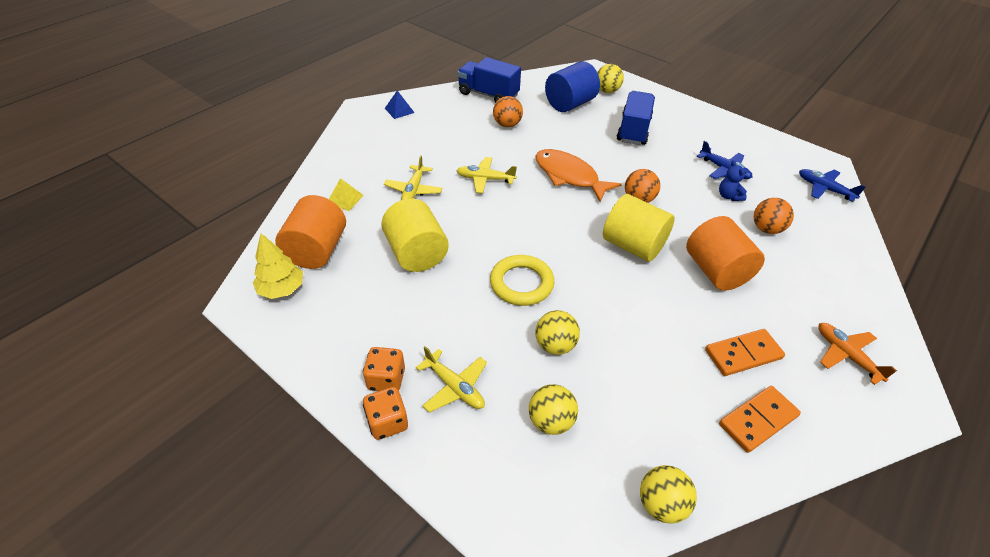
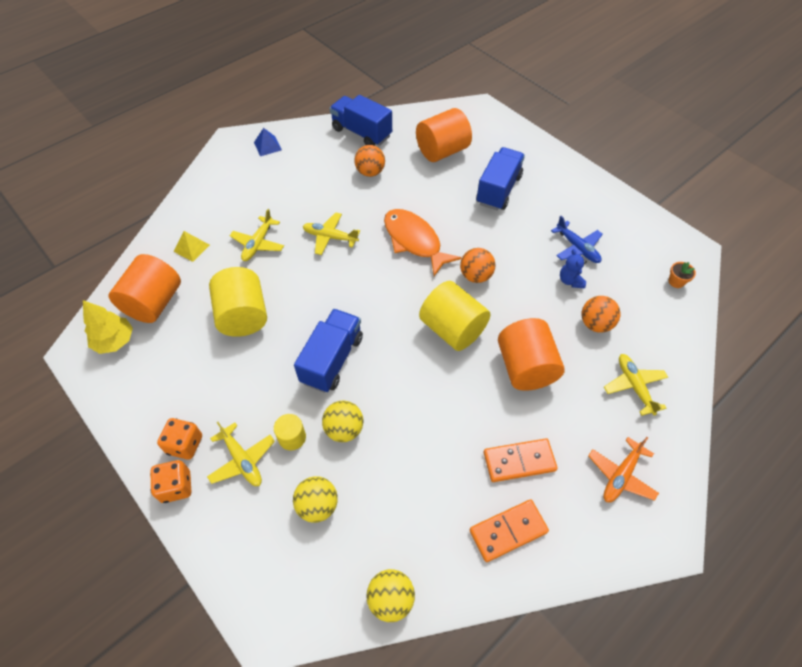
camera: 10 degrees right, 10 degrees up
yellow ring [490,255,555,306] -> blue truck [294,309,363,393]
blue cylinder [545,61,600,112] -> orange cylinder [416,108,472,162]
yellow ball [597,64,624,93] -> none
blue plane [799,169,865,202] -> orange flower pot [668,262,696,288]
orange plane [818,323,897,385] -> orange plane turned 120 degrees counterclockwise [588,437,659,503]
none -> yellow cylinder [274,414,306,451]
none -> yellow plane [604,354,668,416]

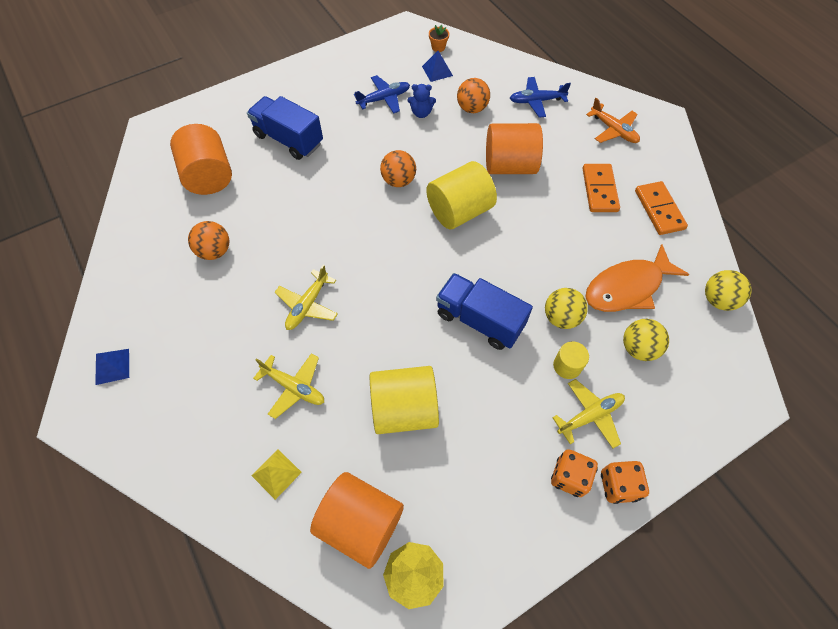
camera: 80 degrees left, 5 degrees up
blue truck [330,95,392,146] -> none
orange fish [384,209,462,276] -> orange fish moved to [585,244,689,312]
yellow plane [604,354,668,416] -> blue plane [510,77,571,117]
none -> blue pyramid [422,51,453,82]

